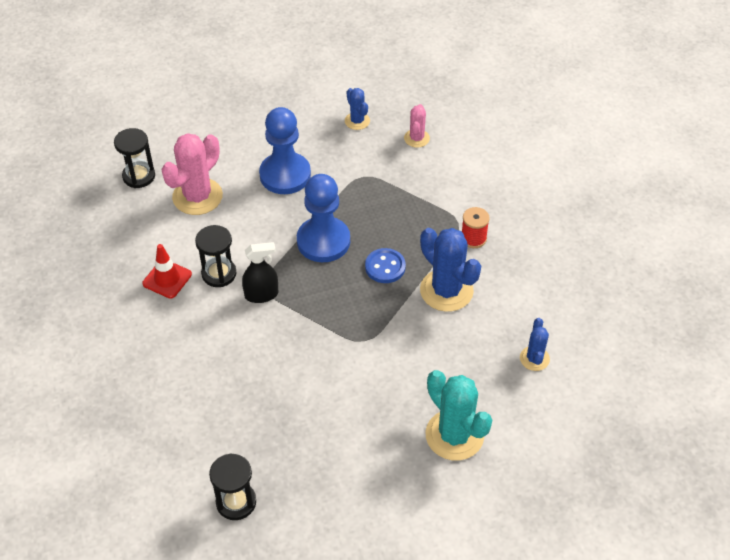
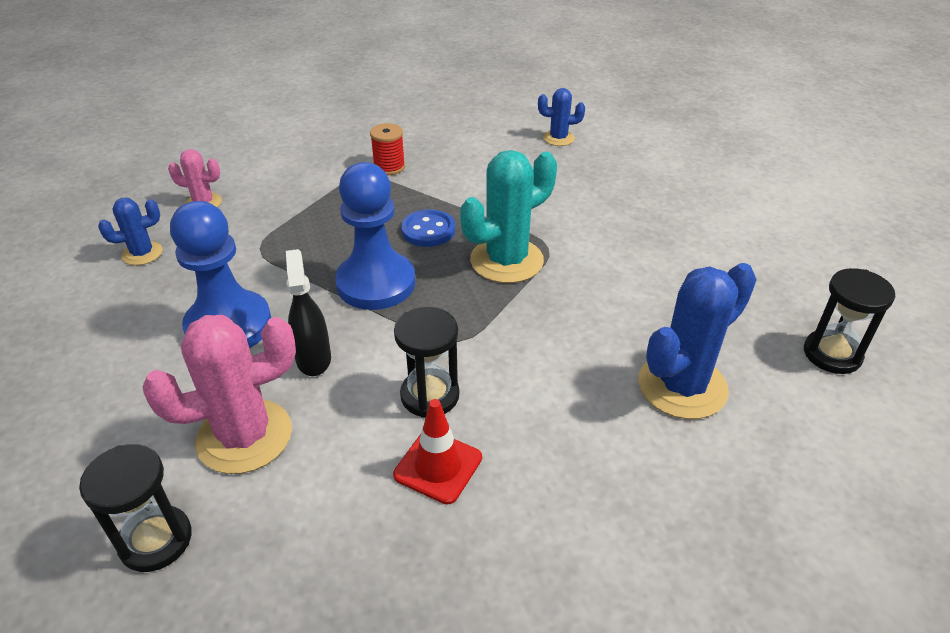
camera: 90 degrees left, 10 degrees down
pink cactus [161,133,223,215] -> pink cactus turned 60 degrees counterclockwise [143,315,296,474]
black spray bottle [242,242,278,303] -> black spray bottle moved to [286,249,331,376]
blue cactus [420,228,481,312] -> blue cactus moved to [638,263,757,419]
turquoise cactus [426,370,492,461] -> turquoise cactus moved to [460,150,557,283]

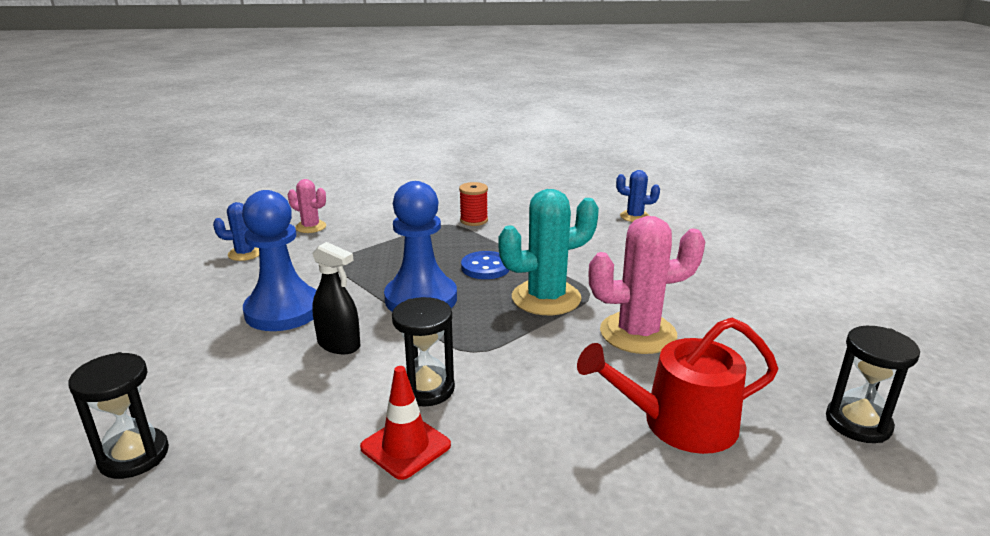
camera: 15 degrees right, 15 degrees down
pink cactus [143,315,296,474] -> pink cactus moved to [589,216,705,354]
black spray bottle [286,249,331,376] -> black spray bottle turned 120 degrees clockwise [312,242,361,354]
blue cactus [638,263,757,419] -> red watering can [577,317,778,454]

